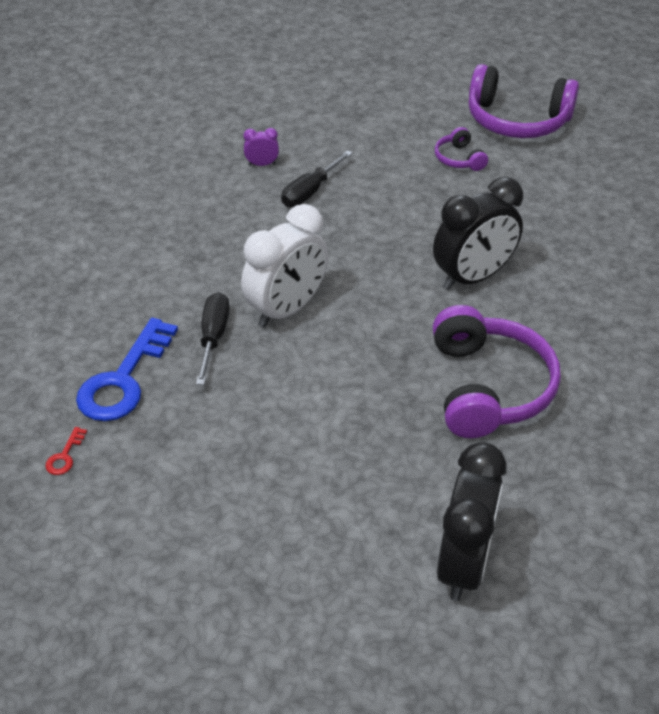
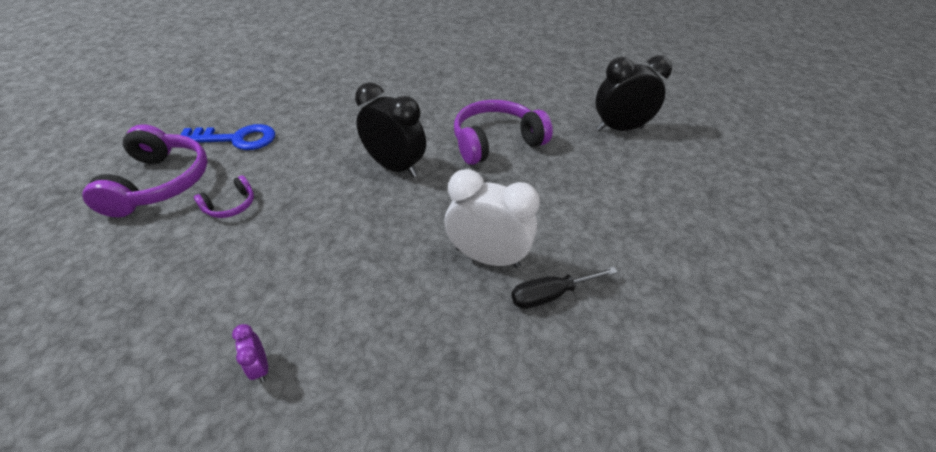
camera: 115 degrees left, 0 degrees up
red key [46,427,87,475] -> none
blue key [76,318,178,421] -> blue key moved to [180,124,275,150]
black screwdriver [281,150,353,207] -> none

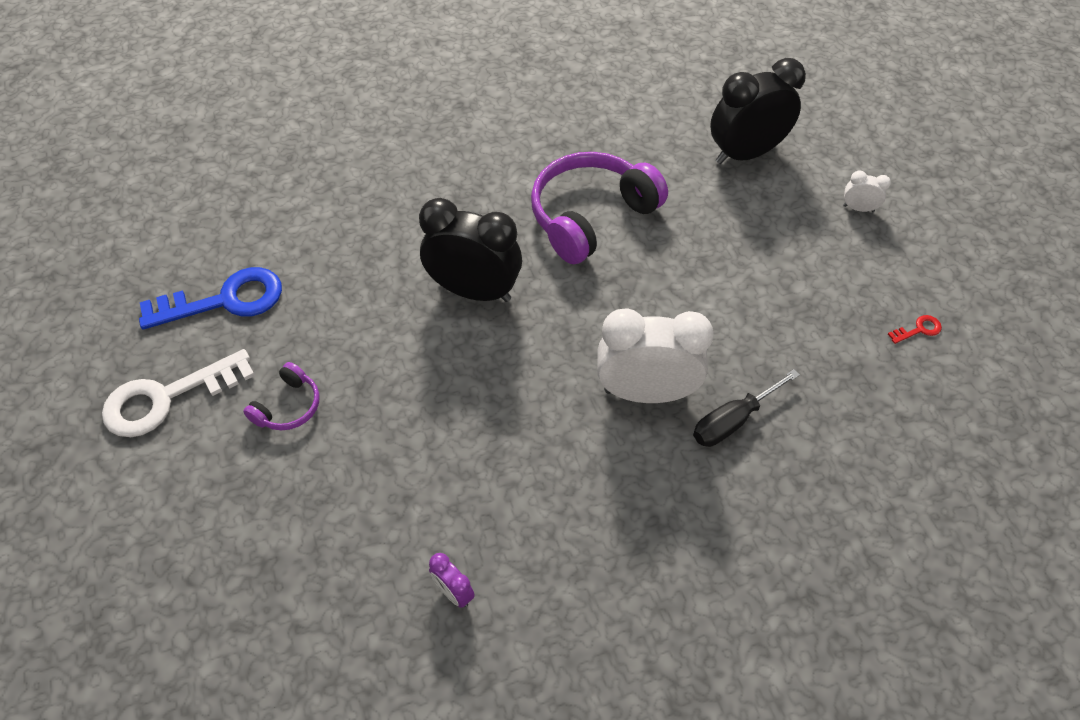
camera: 15 degrees left, 10 degrees up
purple headphones [82,124,208,217] -> white key [102,349,255,437]
none -> white clock [843,170,891,212]
none -> red key [888,315,942,344]

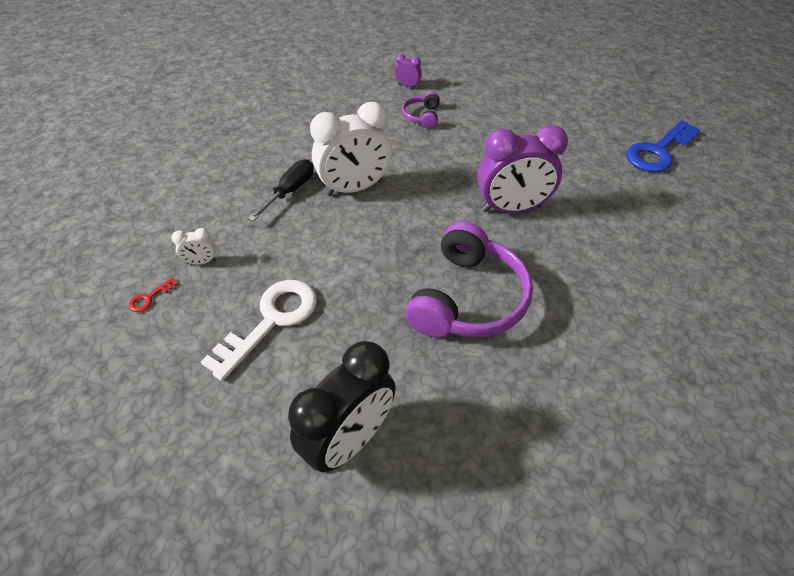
camera: 155 degrees right, 5 degrees down
white key [102,349,255,437] -> white key moved to [201,280,317,381]
purple headphones [243,362,319,430] -> purple headphones moved to [402,92,440,129]
black clock [419,198,522,302] -> purple clock [477,125,568,213]
white clock [843,170,891,212] -> white clock moved to [172,228,216,265]

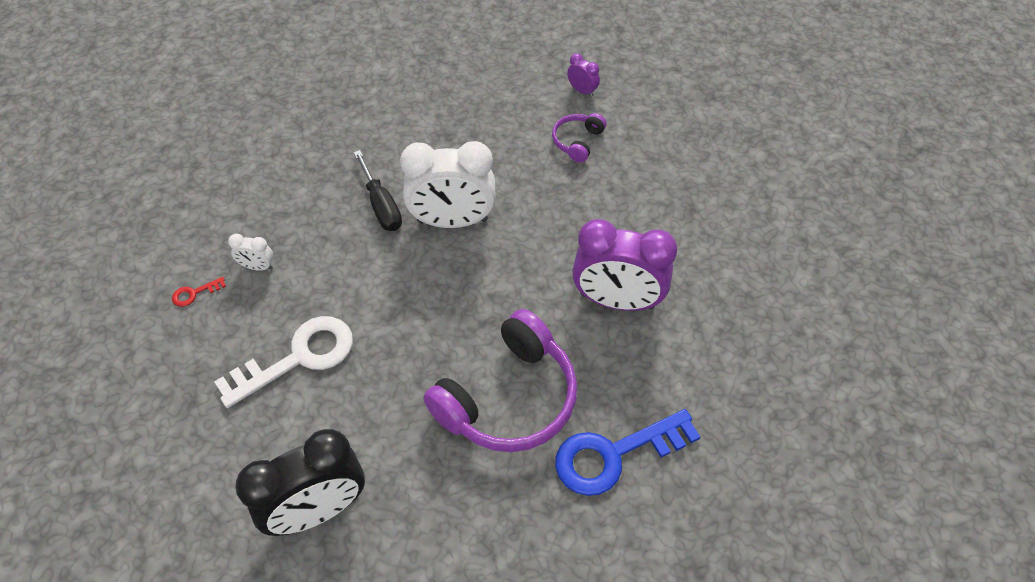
camera: 20 degrees right, 5 degrees up
black screwdriver [248,159,314,221] -> black screwdriver turned 105 degrees clockwise [354,150,402,231]
blue key [626,120,701,172] -> blue key moved to [555,409,701,496]

